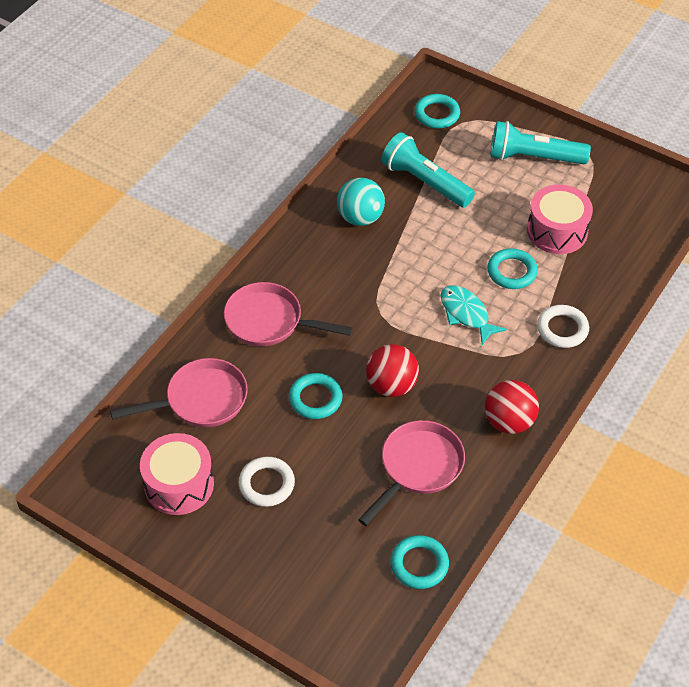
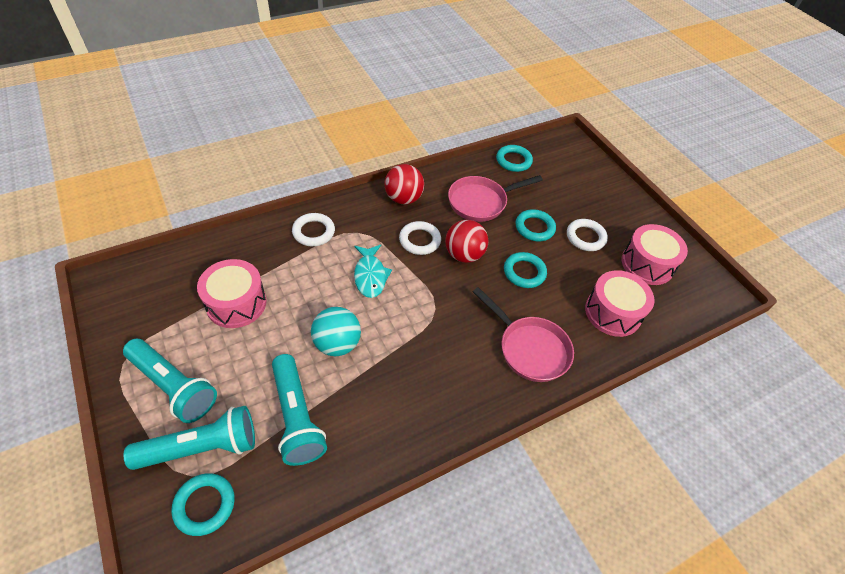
camera: 155 degrees left, 0 degrees up
pink pan [110,358,248,427] -> pink drum [585,270,655,337]
turquoise ball [337,178,385,226] -> turquoise ball moved to [311,307,361,356]
turquoise ring [487,248,538,289] -> turquoise ring moved to [516,209,556,241]
none -> turquoise flashlight [124,406,255,470]
none -> white ring [399,221,441,255]

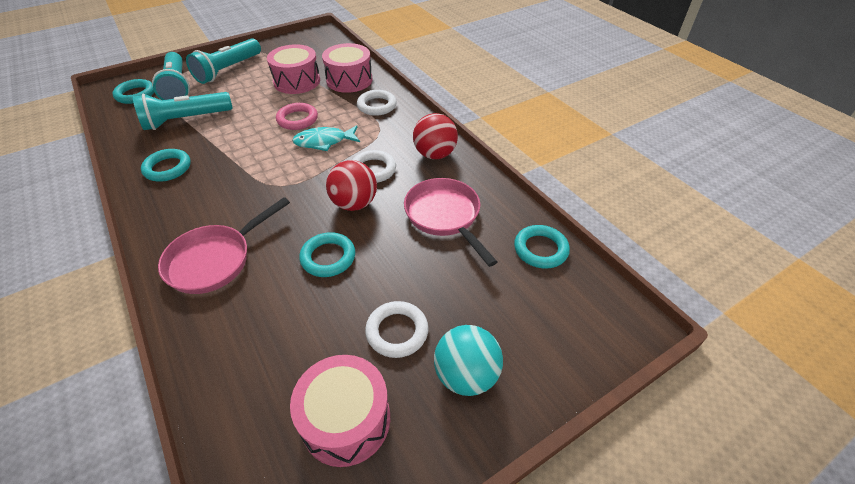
camera: 90 degrees right, 5 degrees down
turquoise ball [311,307,361,356] -> turquoise ball moved to [434,325,503,396]
turquoise ring [516,209,556,241] -> turquoise ring moved to [141,149,191,182]
pink drum [585,270,655,337] -> pink drum moved to [322,43,372,93]
none -> pink ring [276,103,318,130]

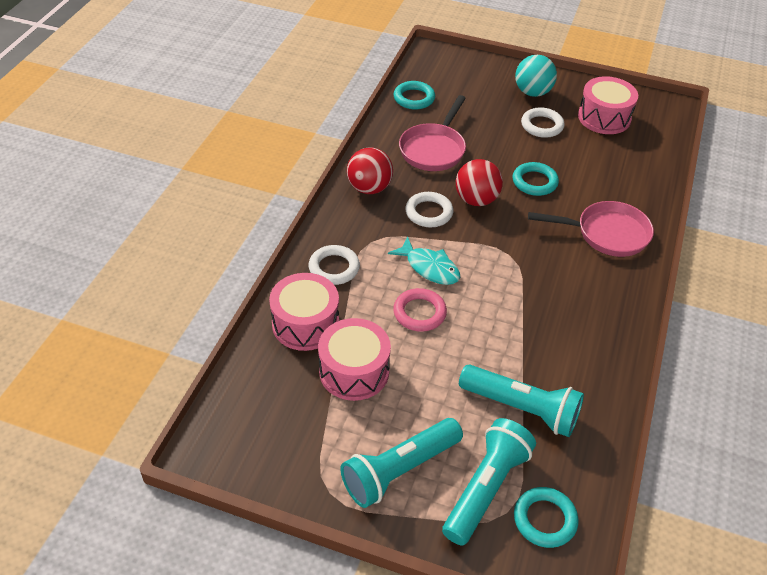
camera: 130 degrees left, 0 degrees up
turquoise ring [141,149,191,182] -> none
turquoise flashlight [186,38,261,84] -> turquoise flashlight turned 150 degrees clockwise [340,418,463,508]

